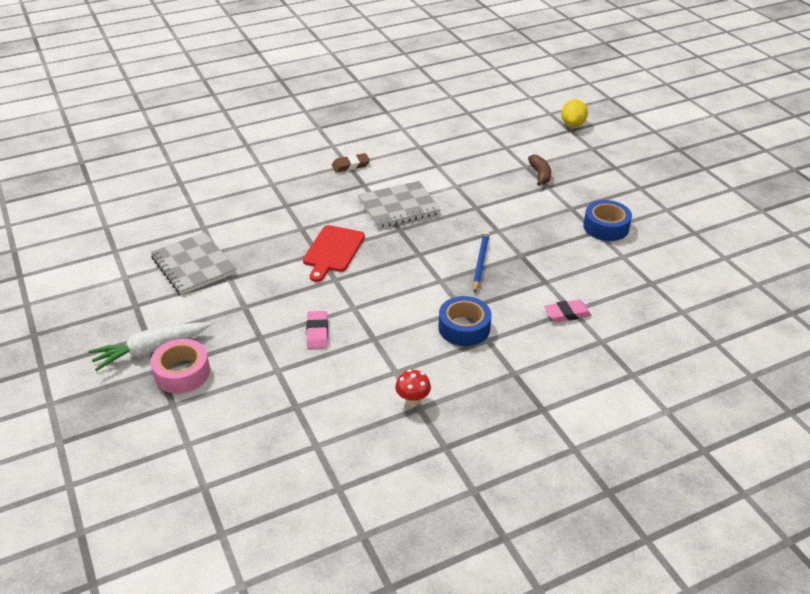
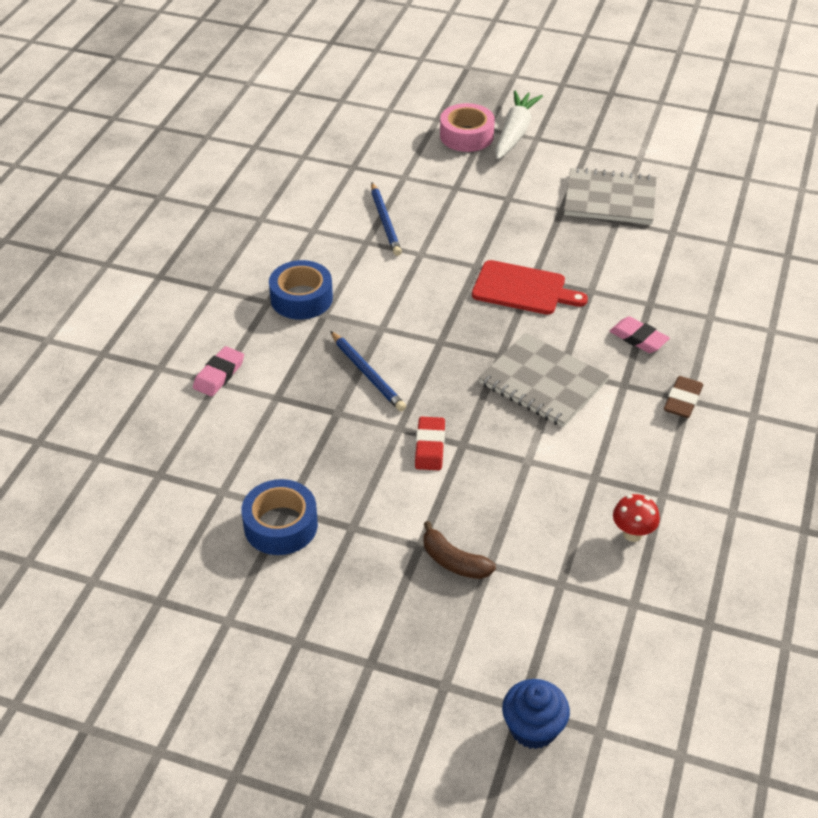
camera: 135 degrees right, 5 degrees up
red cutting board [303,225,365,282] -> red cutting board turned 135 degrees clockwise [472,260,588,315]
pink eraser [306,311,328,349] -> pink eraser moved to [609,316,670,353]
grey notebook [358,181,441,228] -> grey notebook turned 75 degrees counterclockwise [479,333,610,427]
red mushroom [395,369,431,407] -> red mushroom moved to [613,494,660,542]
yellow lemon [561,99,588,127] -> blue cupcake [502,679,570,749]
none -> blue pencil [371,183,402,256]
none -> red eraser [415,417,445,470]

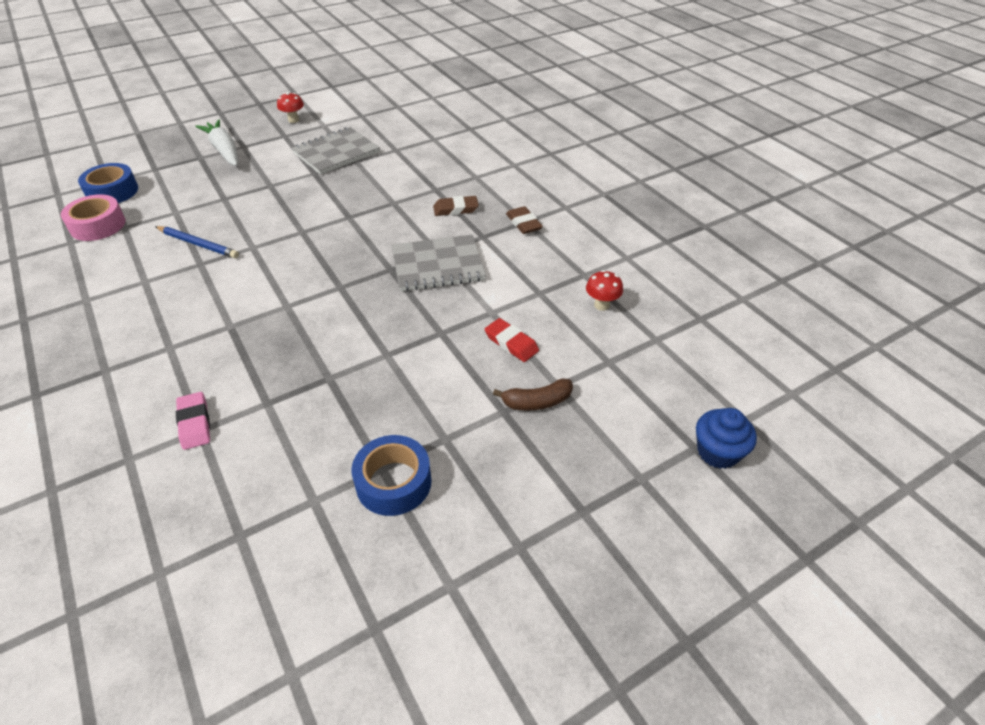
camera: 50 degrees left, 0 degrees up
blue tape [269,260,333,320] -> blue tape moved to [78,163,138,203]
blue pencil [330,331,406,411] -> none
red eraser [415,417,445,470] -> red eraser moved to [485,318,539,362]
pink tape [440,103,495,152] -> pink tape moved to [61,194,126,241]
red cutting board [472,260,588,315] -> none
pink eraser [609,316,670,353] -> brown eraser [433,196,479,216]
none -> red mushroom [277,92,304,123]

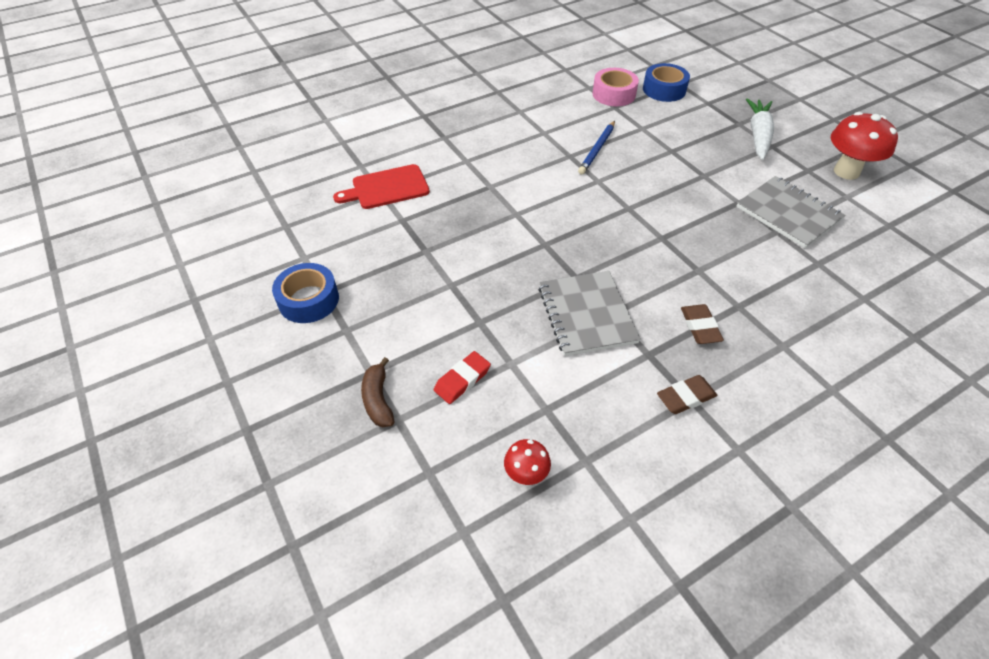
camera: 90 degrees right, 5 degrees up
pink eraser [176,392,210,450] -> red cutting board [333,164,430,209]
white carrot [195,120,238,166] -> white carrot turned 45 degrees counterclockwise [746,98,774,160]
red mushroom [277,92,304,123] -> red mushroom [831,112,898,180], size x1.89
blue cupcake [696,408,757,469] -> none

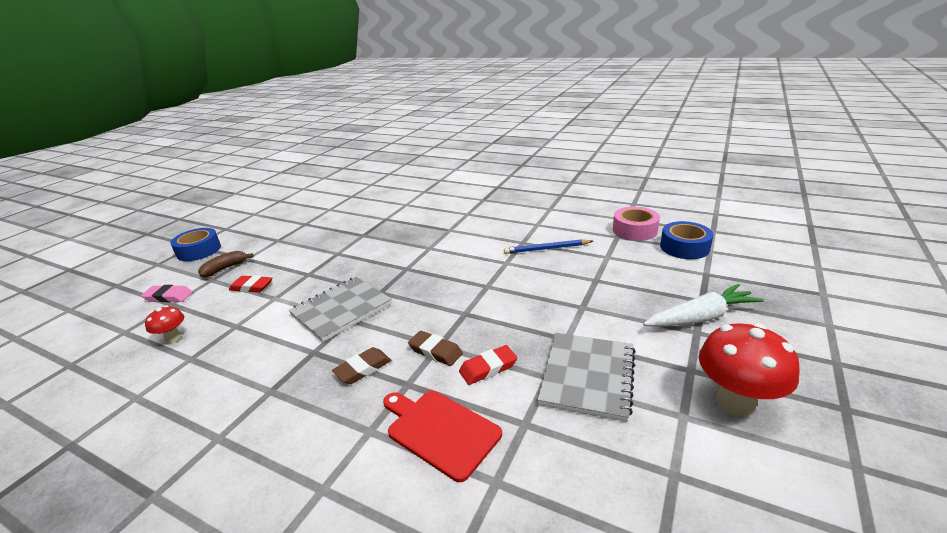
camera: 60 degrees right, 20 degrees down
blue tape [272,263,339,323] -> blue tape moved to [170,228,221,261]
red cutting board [333,164,430,209] -> red cutting board moved to [383,391,502,482]
brown eraser [657,375,717,414] -> brown eraser moved to [408,331,463,366]
none -> pink eraser [141,285,192,302]
none -> red eraser [459,345,517,385]

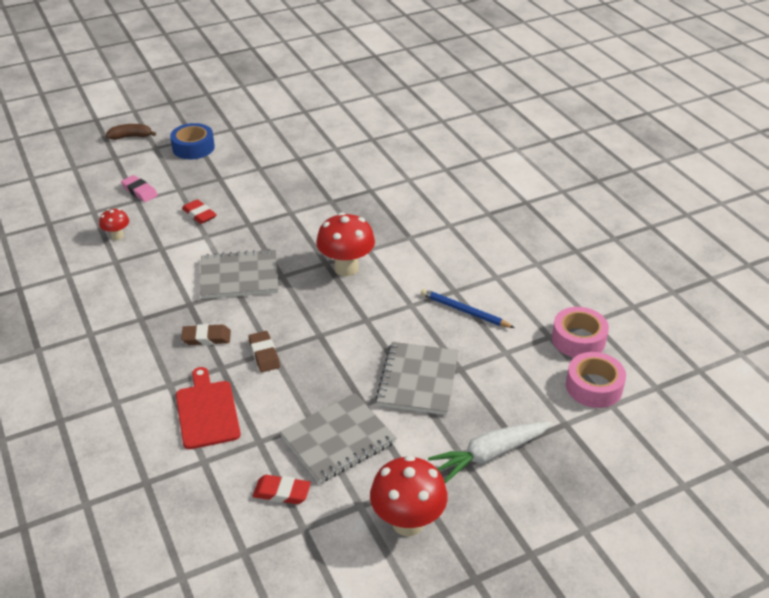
camera: 35 degrees right, 10 degrees up
brown banana [198,251,254,278] -> brown banana moved to [106,124,156,140]
red eraser [459,345,517,385] -> red eraser moved to [253,475,311,504]
white carrot [643,284,764,327] -> white carrot turned 135 degrees clockwise [428,422,552,483]
blue tape [660,221,714,259] -> pink tape [566,352,626,408]
none -> red mushroom [316,212,375,276]
none -> grey notebook [375,342,459,415]

